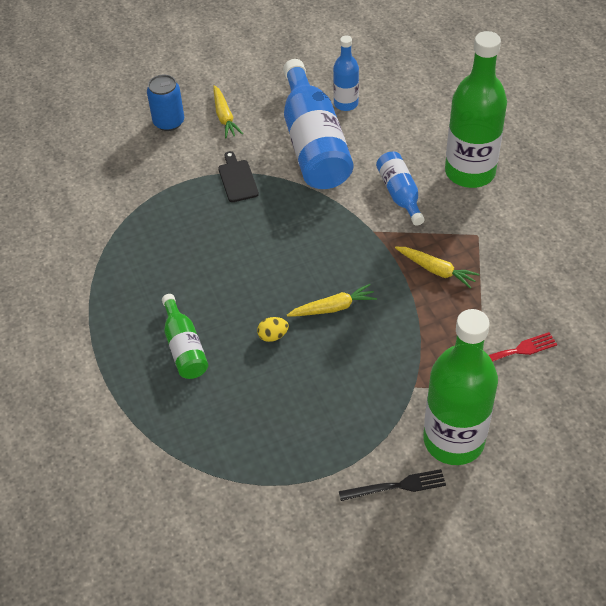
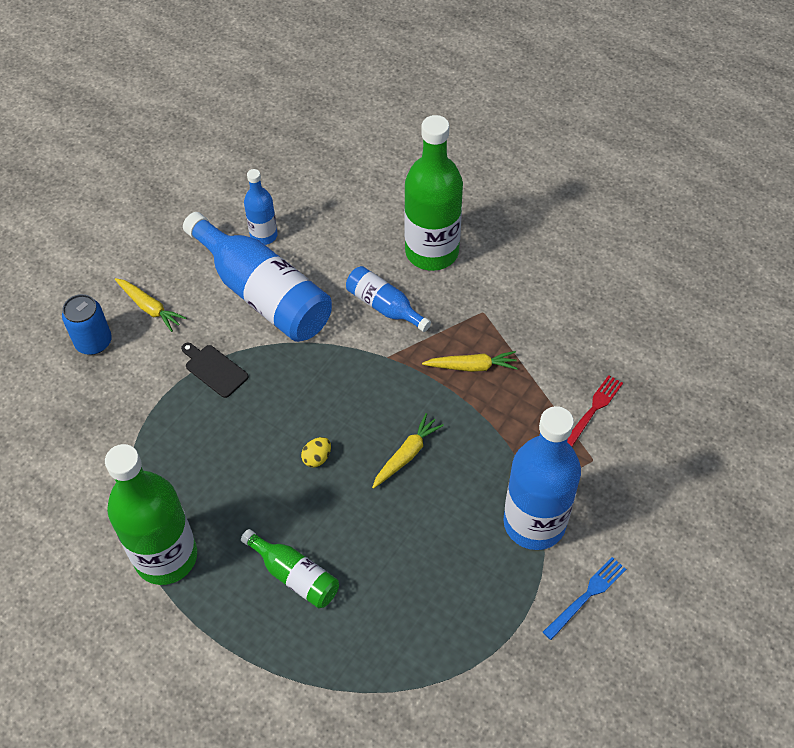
camera: 35 degrees left, 5 degrees up
yellow egg [257,317,289,342] -> yellow egg moved to [301,437,331,467]
black fork [339,469,446,501] -> blue fork [543,557,626,640]
green bottle [423,309,498,465] -> green bottle moved to [105,444,197,585]
none -> blue bottle [503,406,581,550]

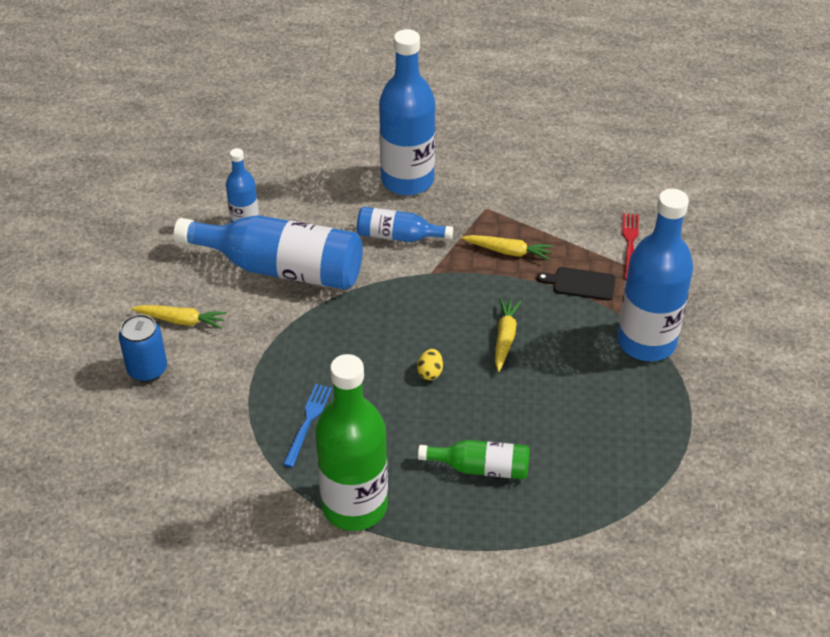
camera: 30 degrees left, 10 degrees down
black cutting board [181,343,248,398] -> black cutting board moved to [537,267,615,300]
green bottle [404,115,463,271] -> blue bottle [379,29,435,195]
yellow carrot [422,351,518,372] -> yellow carrot turned 45 degrees clockwise [461,235,553,260]
blue fork [543,557,626,640] -> blue fork moved to [283,384,332,468]

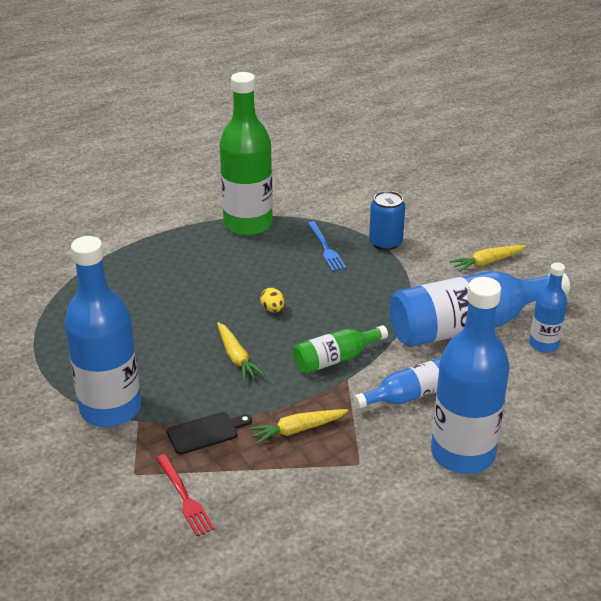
camera: 145 degrees right, 10 degrees down
blue can [119,314,167,382] -> blue can moved to [369,191,405,251]
green bottle [418,440,530,479] -> green bottle moved to [293,325,388,374]

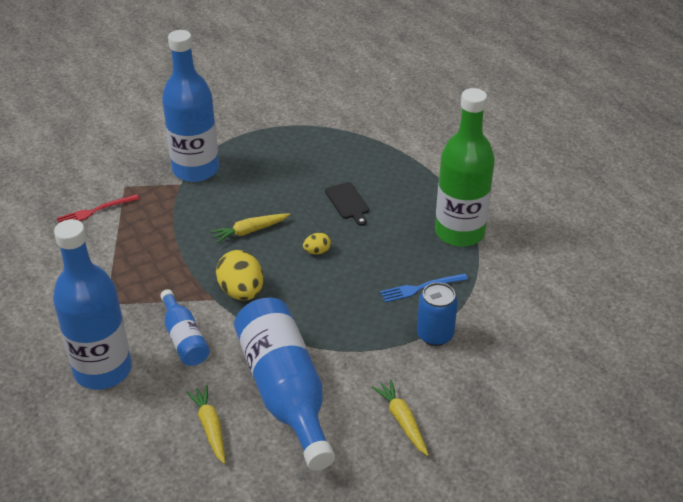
camera: 90 degrees right, 5 degrees up
black cutting board [167,412,252,455] -> black cutting board moved to [325,182,369,226]
yellow carrot [249,409,348,445] -> yellow carrot moved to [186,385,225,464]
green bottle [293,325,388,374] -> yellow egg [216,250,263,301]
blue bottle [529,263,567,353] -> none

